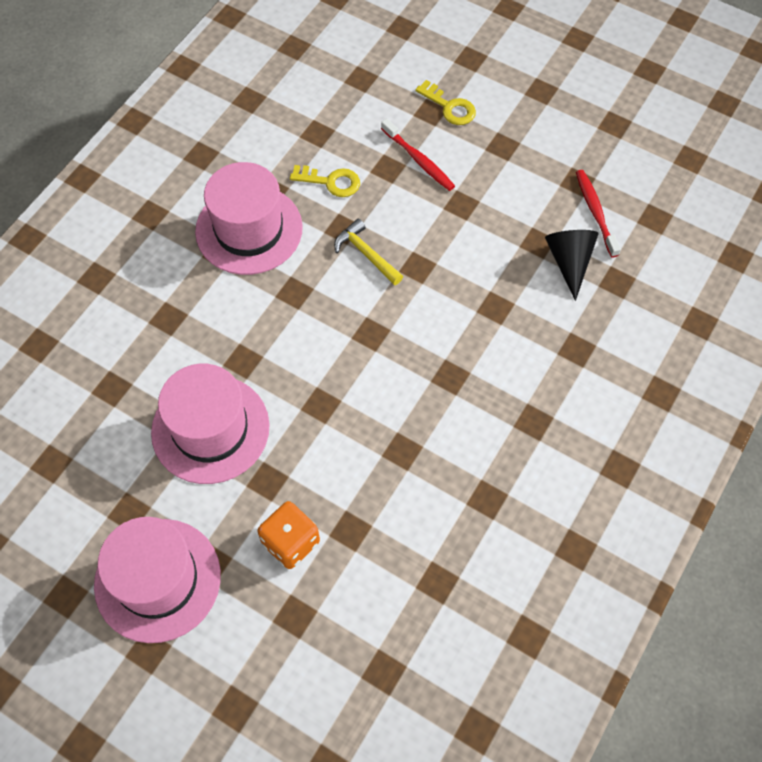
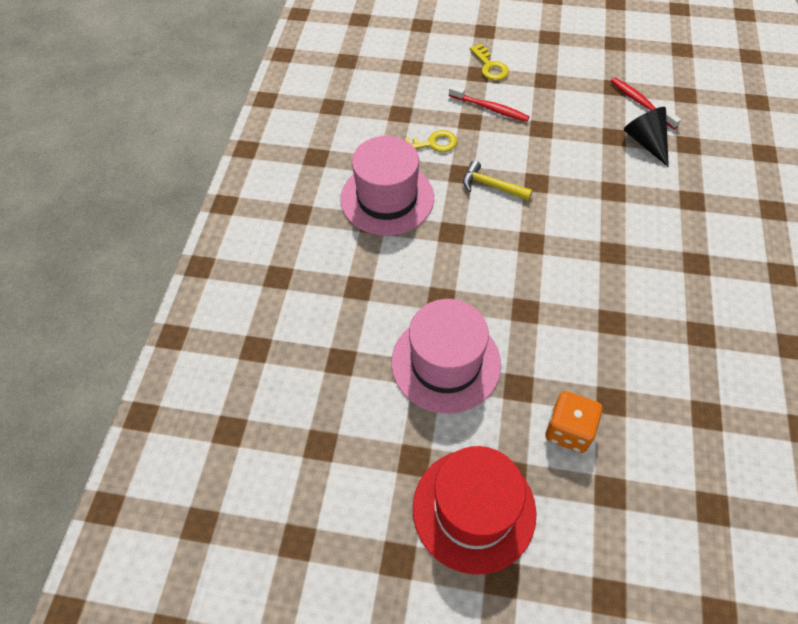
camera: 20 degrees left, 5 degrees down
pink hat [94,517,221,643] -> red hat [413,446,537,575]
yellow key [415,80,476,125] -> yellow key turned 45 degrees clockwise [470,44,509,81]

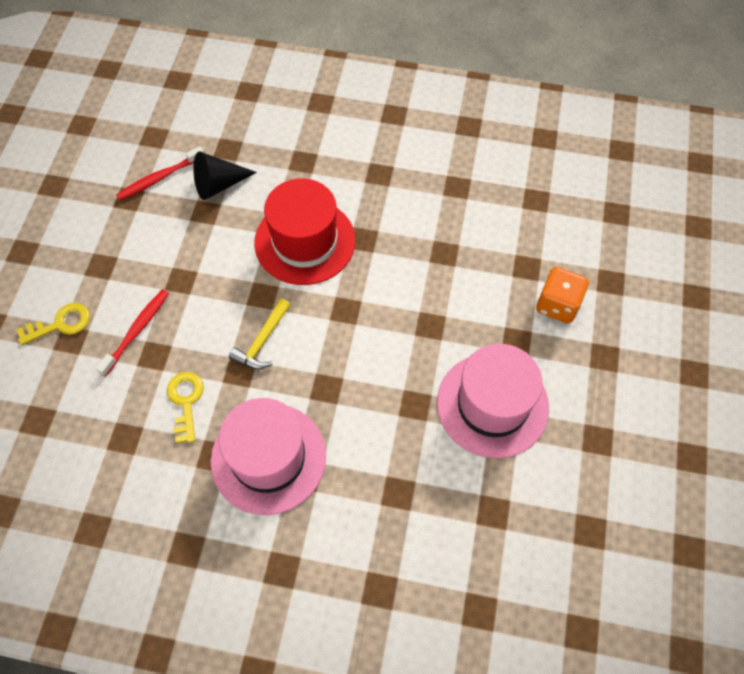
camera: 90 degrees left, 5 degrees up
red hat [413,446,537,575] -> red hat moved to [254,178,355,285]

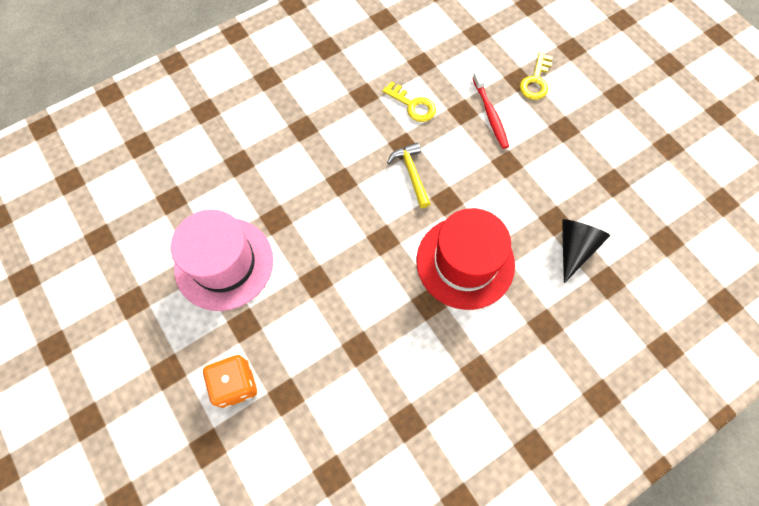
camera: 135 degrees right, 5 degrees up
red toothbrush [116,146,204,201] -> none
pink hat [211,398,326,515] -> none

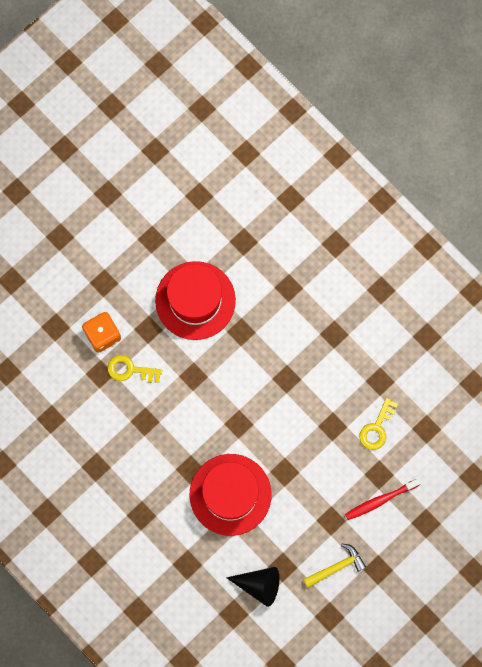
camera: 80 degrees right, 10 degrees up
pink hat [171,210,273,311] -> red hat [155,261,236,340]
yellow hammer [387,142,431,208] -> yellow hammer moved to [303,544,366,588]
yellow key [520,53,553,100] -> yellow key moved to [107,355,162,383]

